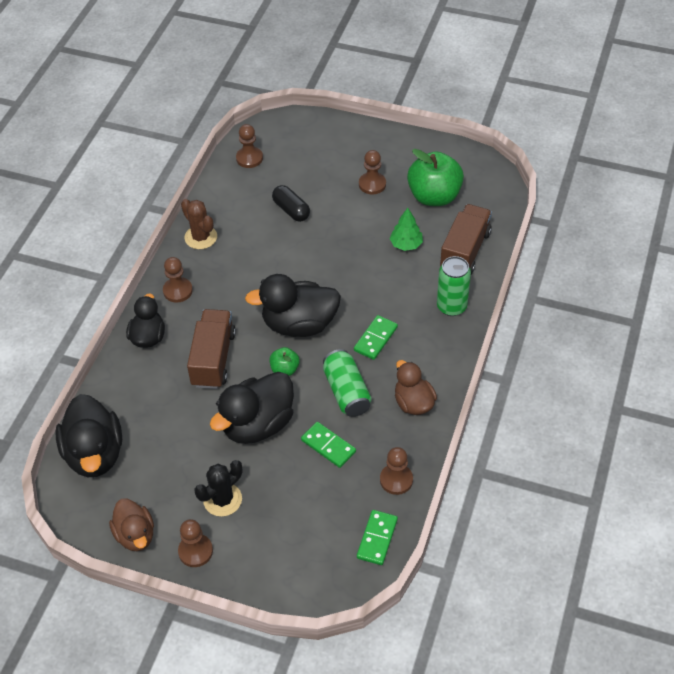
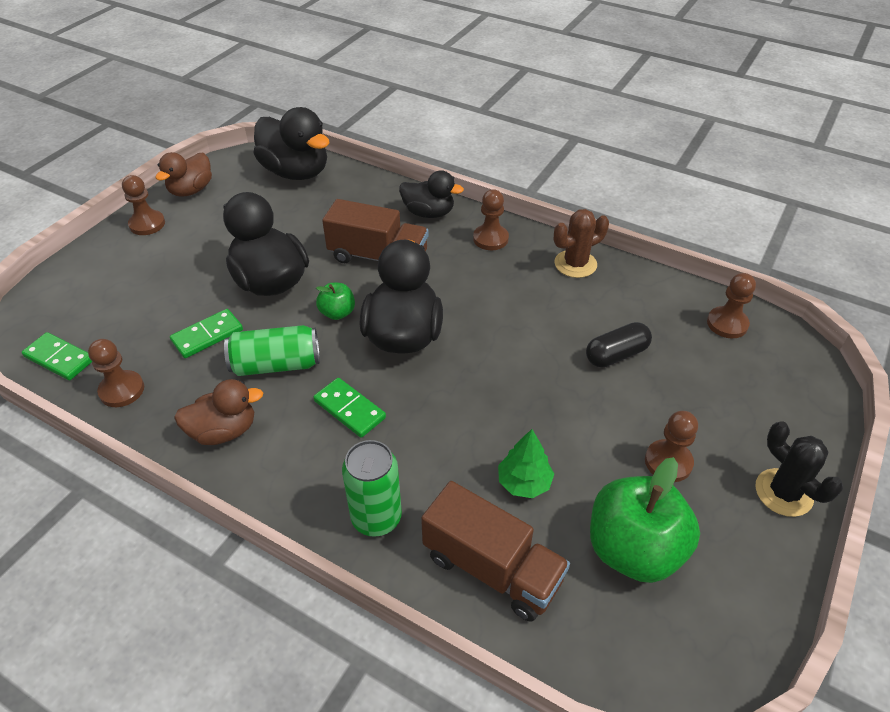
camera: 100 degrees right, 5 degrees down
black duck [55,394,122,477] -> black duck turned 135 degrees counterclockwise [254,107,330,180]
brown duck [109,498,154,551] -> brown duck turned 45 degrees counterclockwise [155,152,212,197]
black cactus [194,460,242,517] -> black cactus moved to [755,421,843,517]

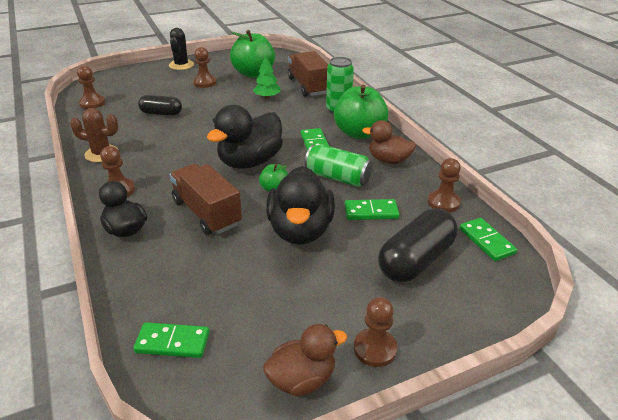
camera: 145 degrees left, 10 degrees down
black duck [254,107,330,180] -> green domino [133,322,210,358]
none -> green apple [334,85,388,139]
none -> black capsule [378,209,458,283]

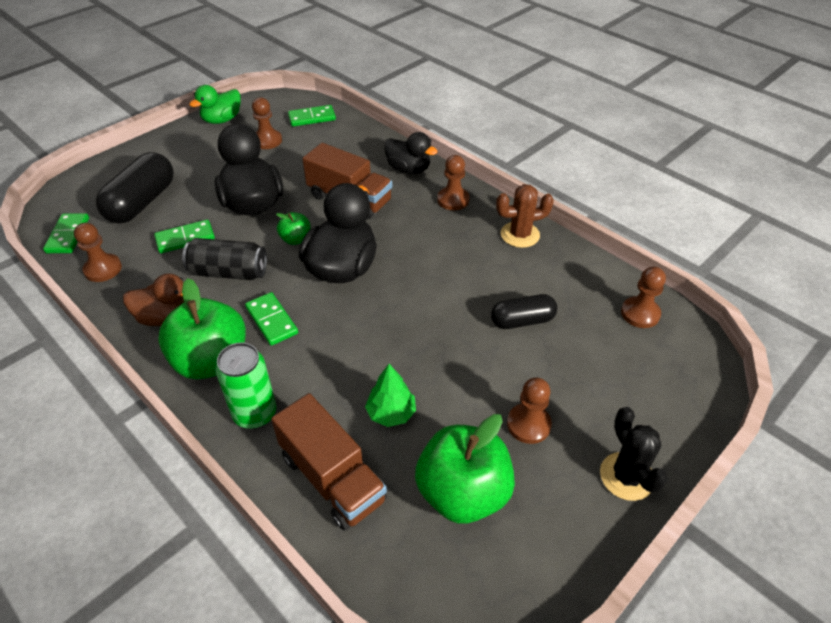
camera: 160 degrees right, 10 degrees up
brown duck [263,324,347,396] -> green duck [189,85,240,124]
green can [305,144,372,187] -> black can [182,238,267,280]
brown pawn [354,297,397,367] -> brown pawn moved to [252,97,282,149]
green domino [460,218,517,261] -> green domino turned 45 degrees clockwise [43,213,89,253]

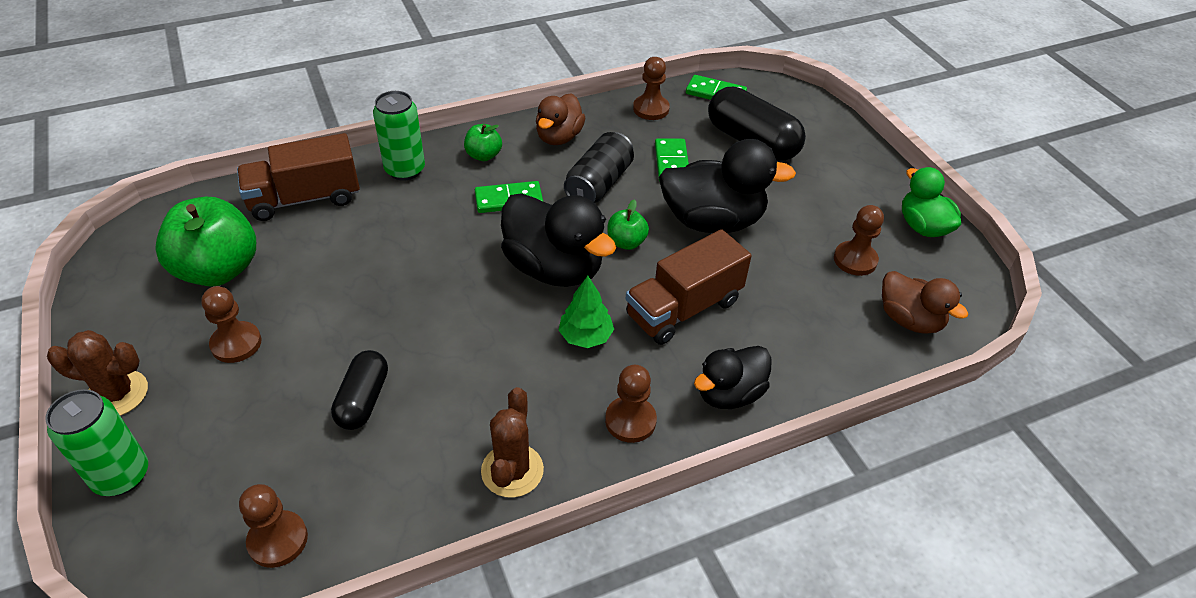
camera: 110 degrees right, 0 degrees up
green apple [158,278,246,380] -> green apple [464,124,502,161], size x0.48
green domino [288,105,336,127] -> brown duck [882,271,968,334]
green tree [365,364,416,427] -> green tree moved to [558,276,614,348]
black cactus [600,407,668,501] -> brown cactus [47,330,148,416]
none -> green can [45,389,148,496]

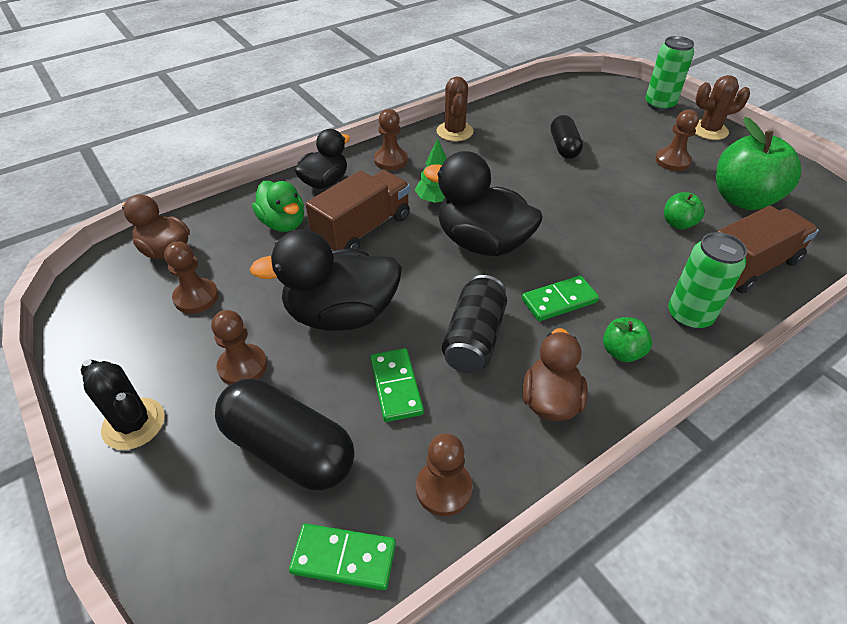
camera: 170 degrees right, 0 degrees up
brown pawn [239,484,308,568] -> brown pawn moved to [211,310,267,385]
green apple [607,199,649,250] -> green apple moved to [664,192,705,229]
green duck [902,167,961,237] -> green duck moved to [252,181,304,232]
none -> black cactus [81,359,165,450]

